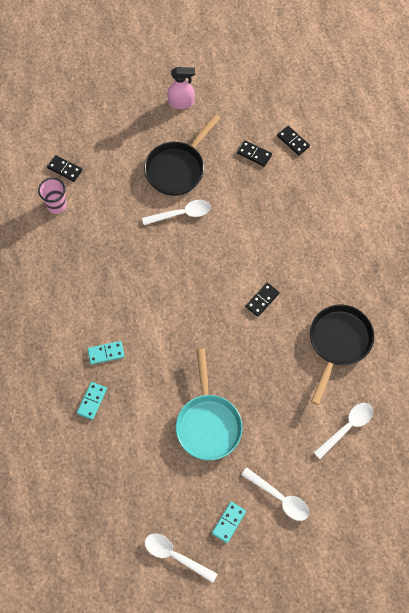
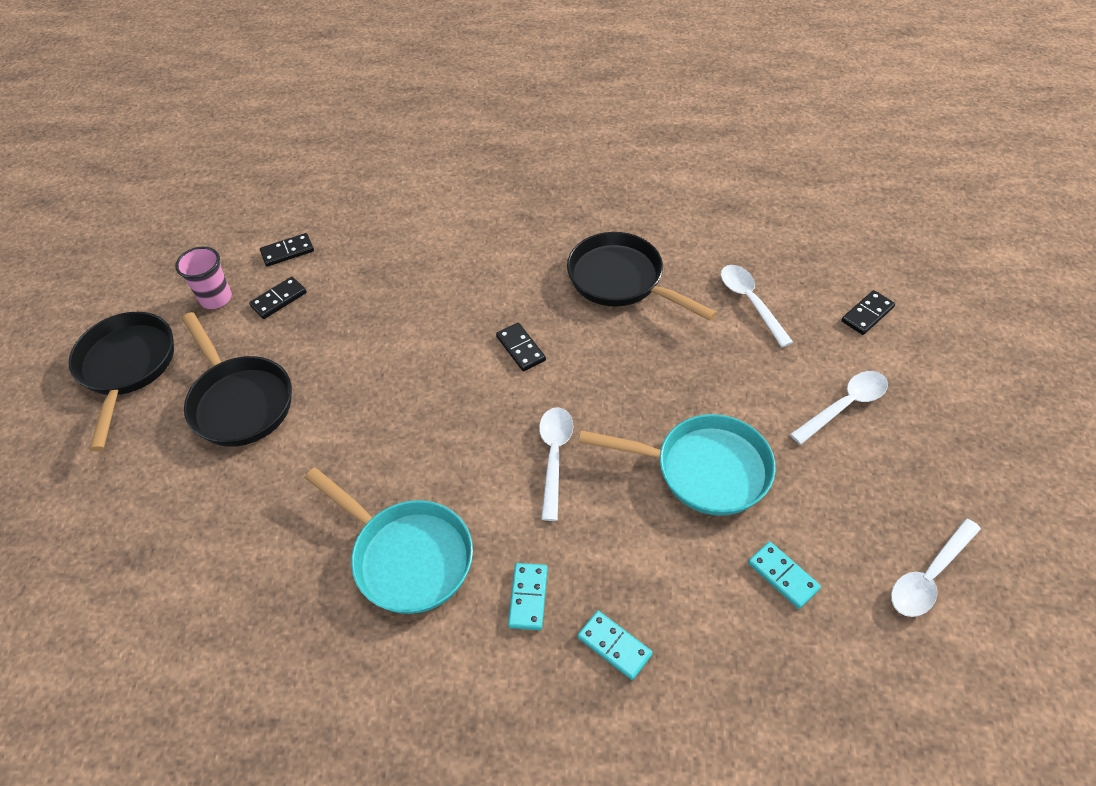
camera: 70 degrees left, 15 degrees down
pink cup [38,178,67,214] -> pink cup moved to [175,246,232,309]
black domino [47,155,82,182] -> black domino moved to [841,290,895,335]
white spoon [142,200,210,225] -> white spoon moved to [539,407,573,521]
pink spray bottle [167,67,195,109] -> black pan [69,312,174,451]
turquoise domino [212,502,246,543] -> turquoise domino moved to [748,541,821,609]
none -> turquoise pan [305,467,473,614]

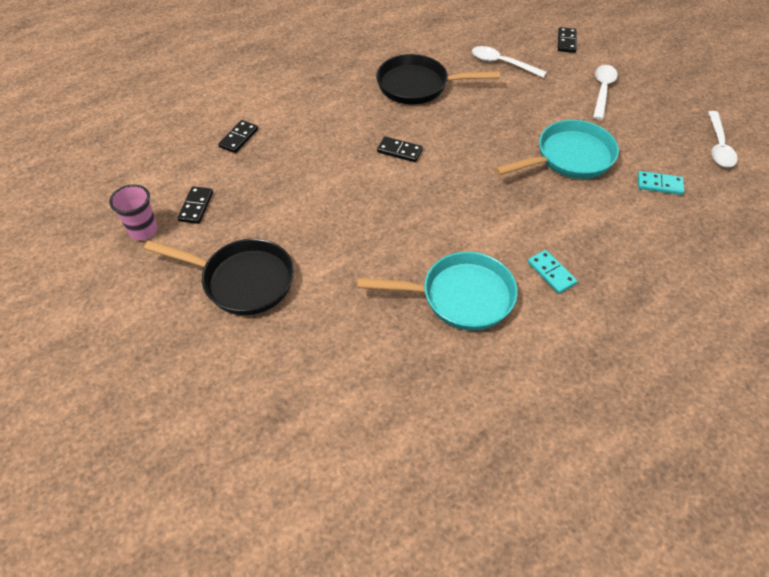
camera: 40 degrees left, 0 degrees up
black pan [69,312,174,451] -> none
black domino [260,233,314,267] -> black domino moved to [218,120,258,153]
white spoon [539,407,573,521] -> none
turquoise domino [578,611,653,680] -> none

